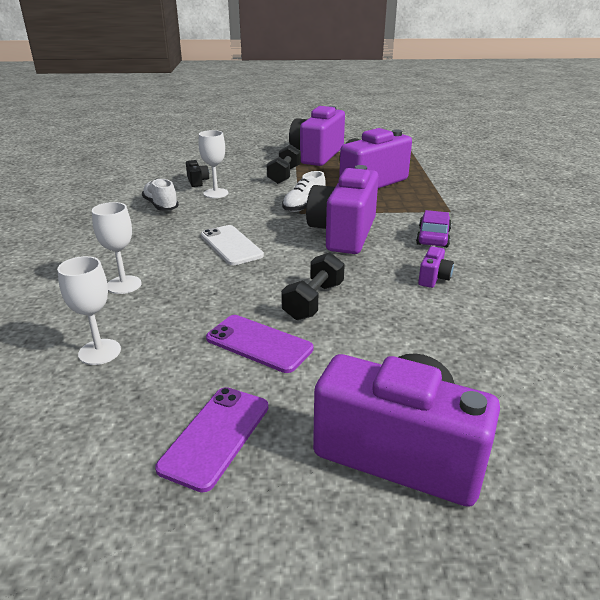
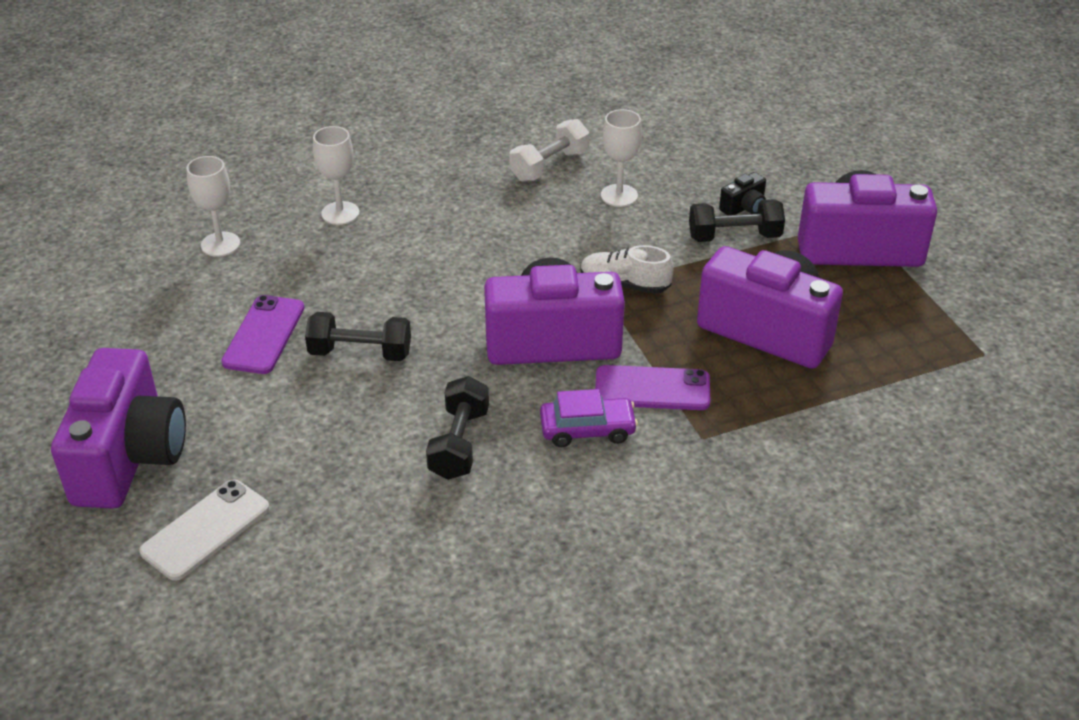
camera: 70 degrees right, 10 degrees up
white shoe [142,178,179,211] -> white dumbbell [509,119,590,182]
purple phone [155,387,268,493] -> purple phone moved to [595,365,711,410]
black camera [186,160,209,187] -> black camera moved to [719,172,766,215]
white phone [201,225,264,265] -> white phone moved to [139,479,270,581]
purple camera [418,246,454,288] -> black dumbbell [426,376,489,480]

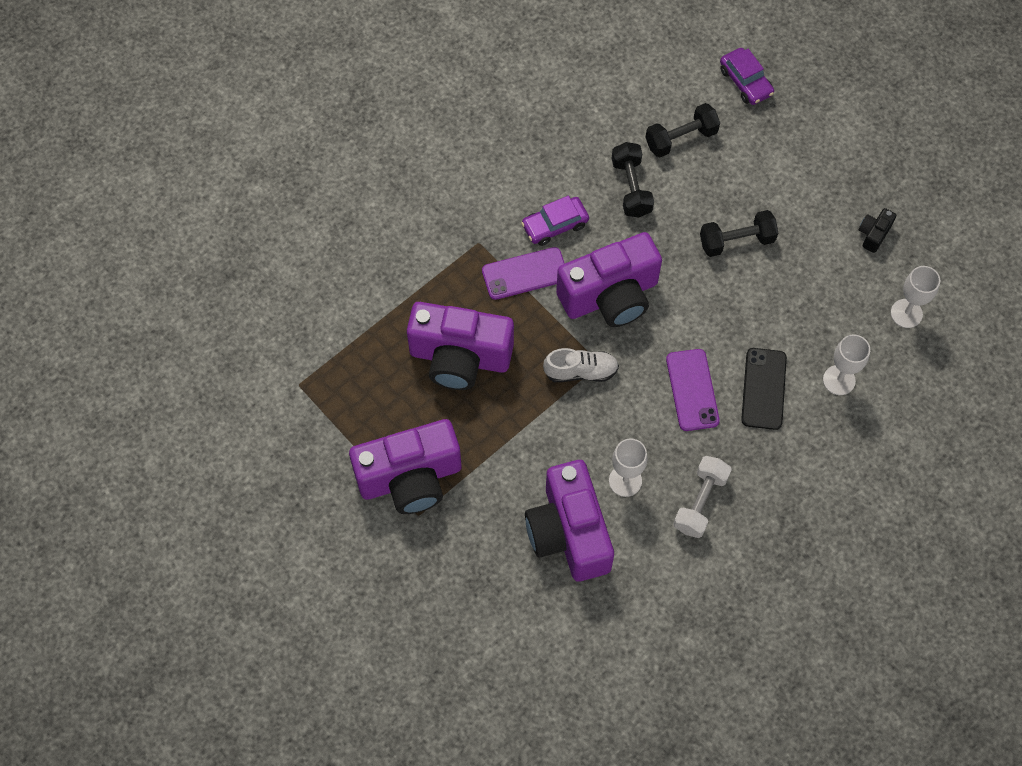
camera: 160 degrees right, 25 degrees up
purple camera [51,348,186,509] -> purple camera moved to [525,460,614,581]
white phone [139,479,270,581] -> purple car [720,48,774,105]
purple phone [221,295,305,374] -> purple phone moved to [666,349,720,431]
black dumbbell [689,199,785,242] -> black dumbbell moved to [645,103,720,157]
black camera [719,172,766,215] -> black camera moved to [859,208,896,253]
none -> black phone [741,348,787,430]

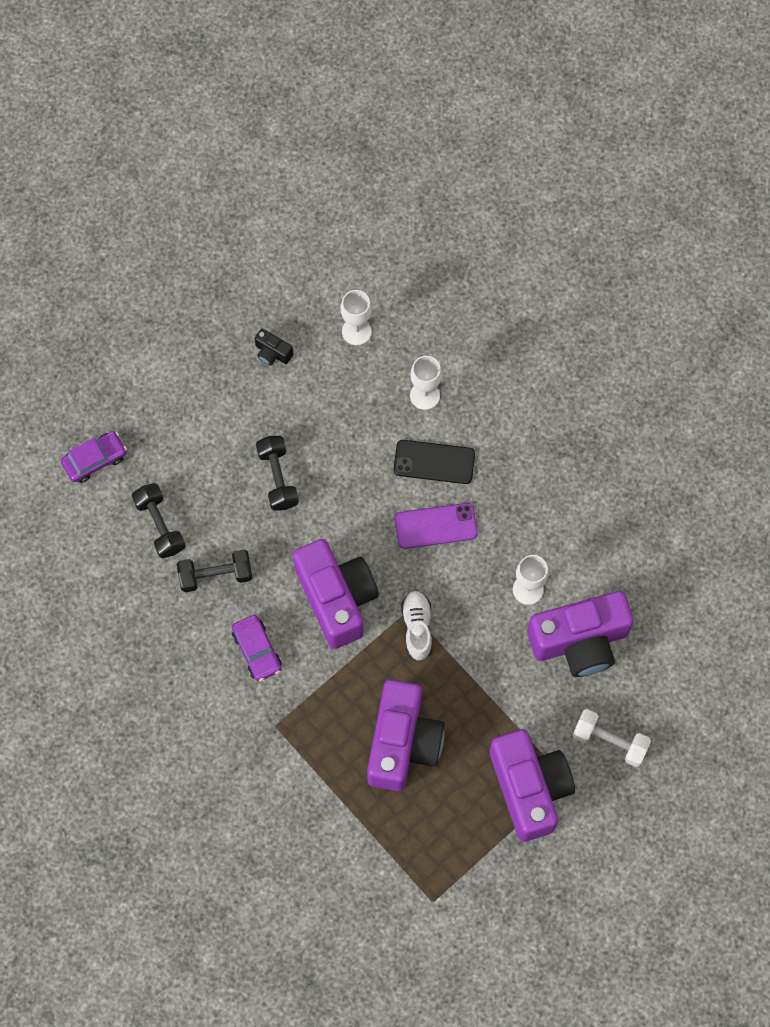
camera: 90 degrees left, 5 degrees up
purple phone [482,247,565,300] -> none
white dumbbell [673,456,732,538] -> white dumbbell moved to [573,709,651,767]

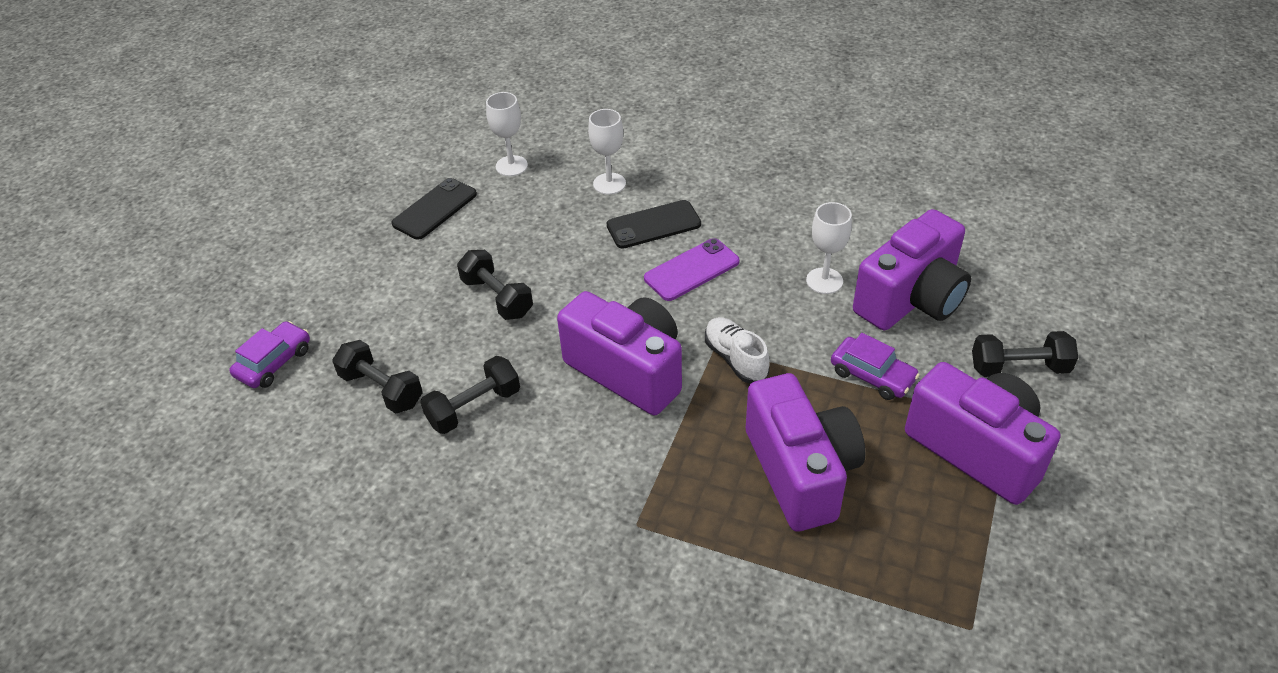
camera: 25 degrees left, 25 degrees down
purple car [232,615,282,681] -> purple car moved to [831,333,920,400]
black camera [254,329,293,365] -> black phone [391,178,477,240]
white dumbbell [573,709,651,767] -> black dumbbell [972,331,1078,377]

